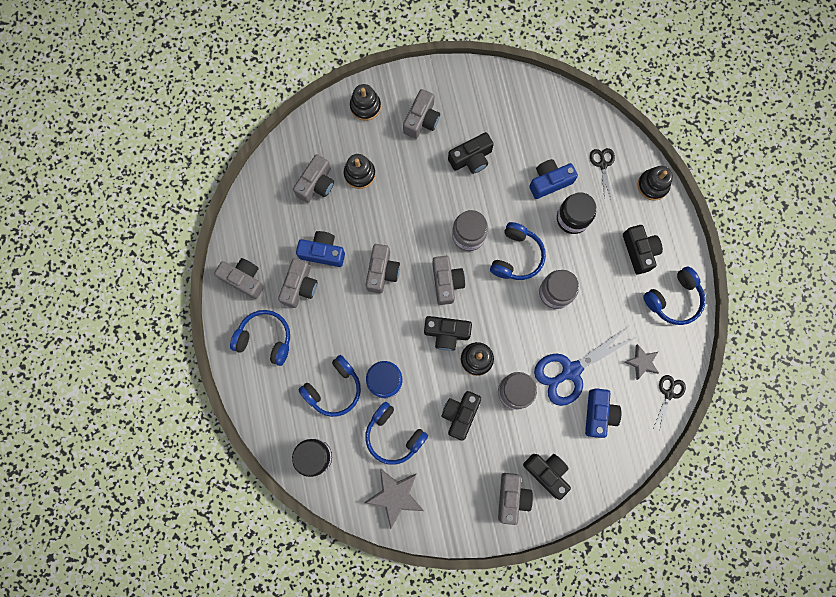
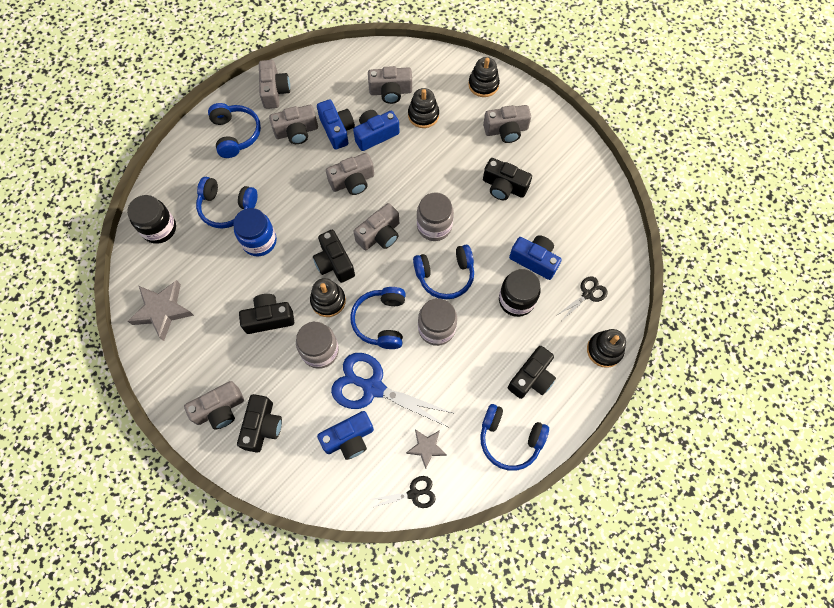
camera: 55 degrees right, 10 degrees down
blue headphones [365,402,428,465] -> blue headphones moved to [350,287,406,349]
none -> blue camera [353,110,400,151]

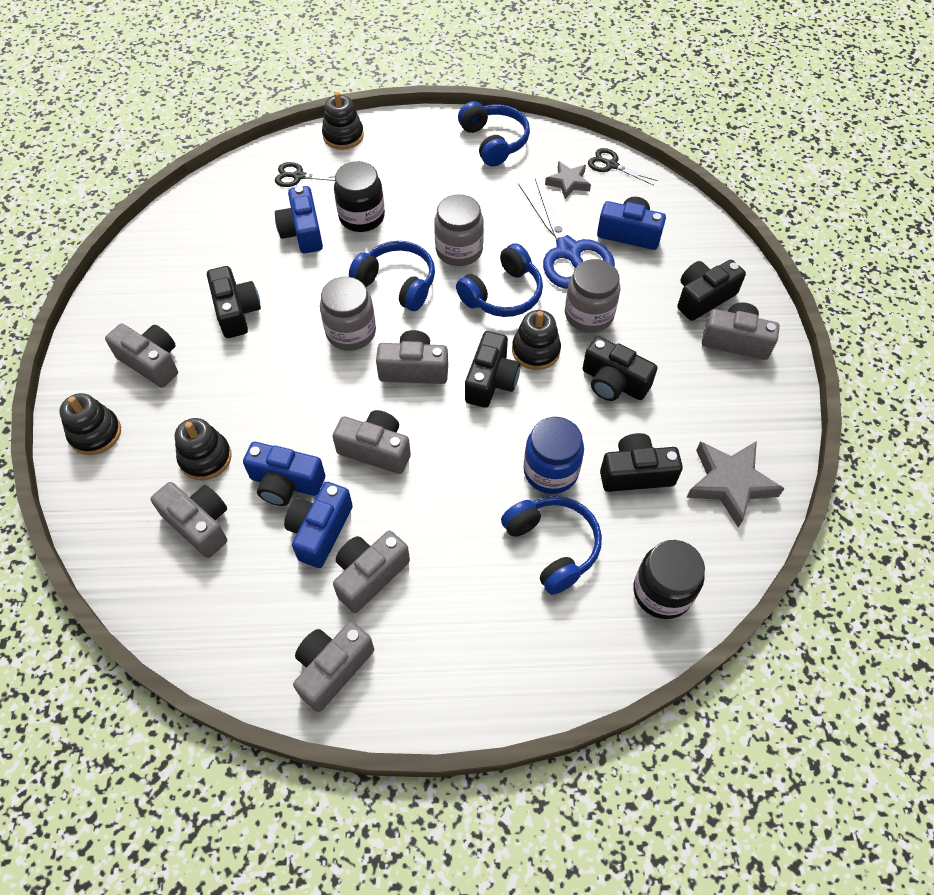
camera: 135 degrees left, 10 degrees down
blue headphones [208,103,261,158] -> none
grey camera [269,105,318,144] -> grey camera turned 75 degrees counterclockwise [333,531,410,613]
black camera [508,346,556,399] -> black camera moved to [600,433,683,492]

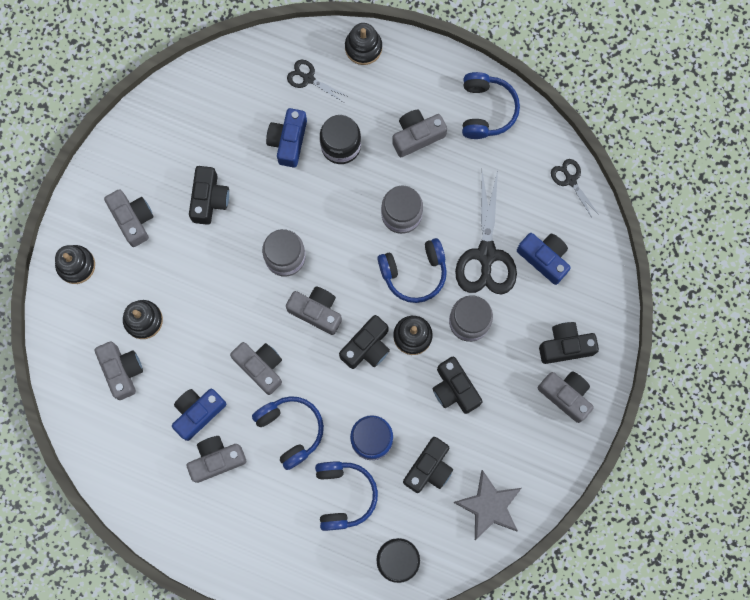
camera: 25 degrees right, 20 degrees up
blue camera [243,442,325,506] -> none
grey camera [293,622,374,712] -> grey camera moved to [392,110,447,157]
blue headphones [349,241,435,311] -> blue headphones moved to [252,396,324,470]
blue scissors [519,178,615,289] -> black scissors [455,170,517,294]
grey star [545,161,591,199] -> none
black camera [600,433,683,492] -> black camera turned 105 degrees clockwise [403,437,453,493]

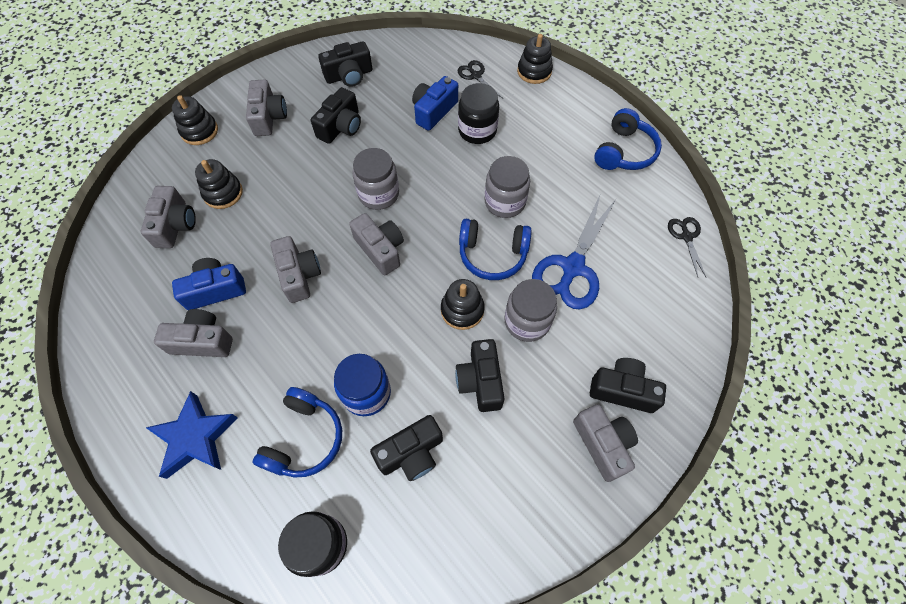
camera: 25 degrees right, 15 degrees down
blue headphones [252,396,324,470] -> none
black camera [339,315,390,369] -> black camera moved to [318,41,372,87]
grey camera [392,110,447,157] -> none
grey star [453,470,521,540] -> none
black scissors [455,170,517,294] -> blue scissors [532,193,616,309]
blue camera [517,233,571,285] -> none
none -> blue star [146,391,238,479]

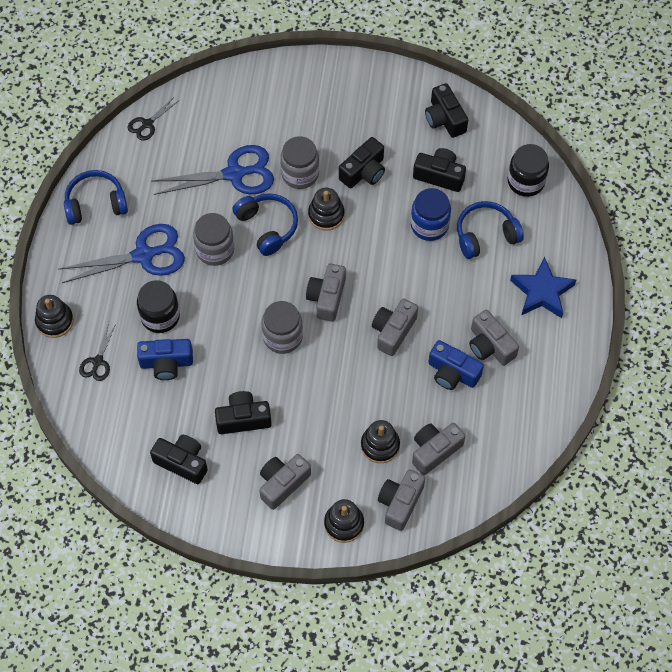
camera: 130 degrees left, 0 degrees up
grey camera [573,405,638,482] -> grey camera moved to [378,469,425,531]
black camera [590,358,666,413] -> black camera moved to [425,83,468,138]
none -> blue scissors [59,224,185,283]

